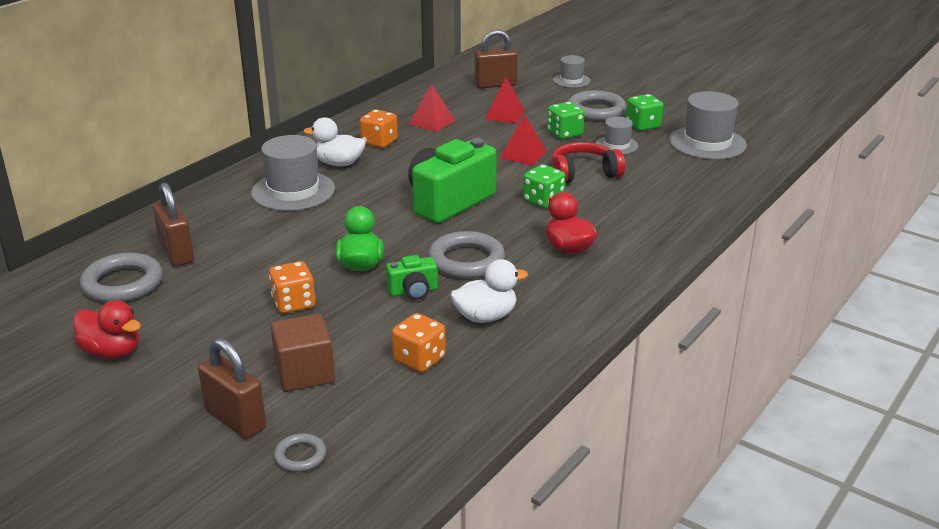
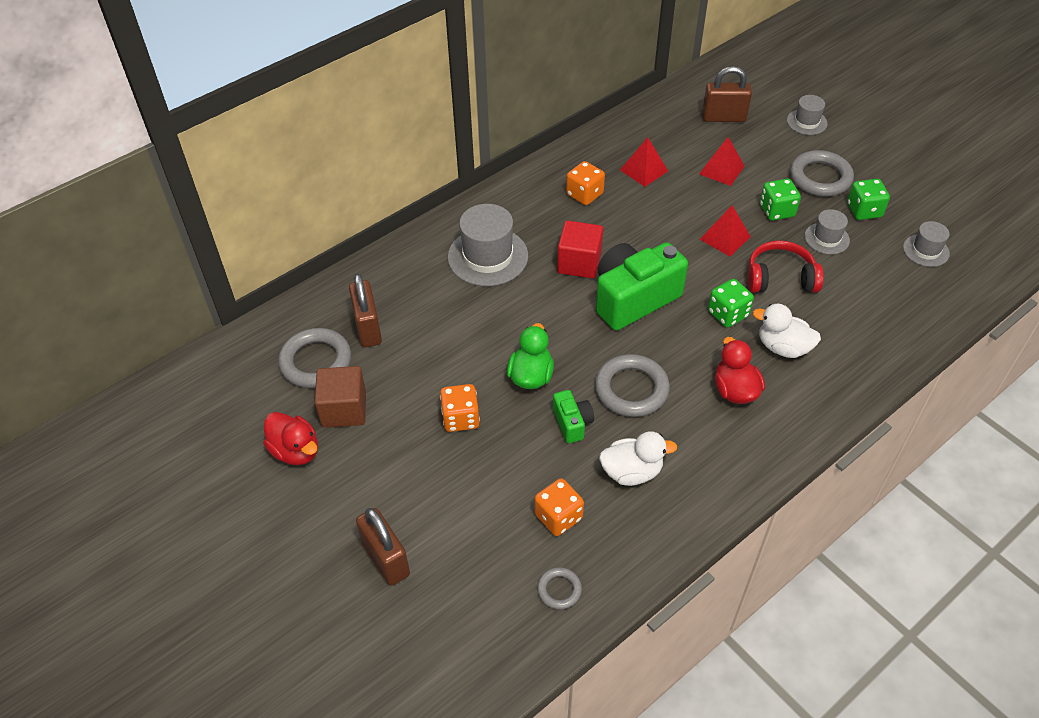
camera: 15 degrees right, 20 degrees up
brown cube [271,313,335,392] -> brown cube moved to [315,366,366,428]
grey ring [274,433,326,472] -> grey ring moved to [537,567,582,609]
white duck [303,117,366,166] -> white duck moved to [753,304,821,358]
green camera [386,255,438,300] -> green camera turned 105 degrees counterclockwise [553,390,594,443]
grey hat [669,91,747,160] -> grey hat [903,221,950,267], size x0.56
none -> red cube [557,220,603,279]

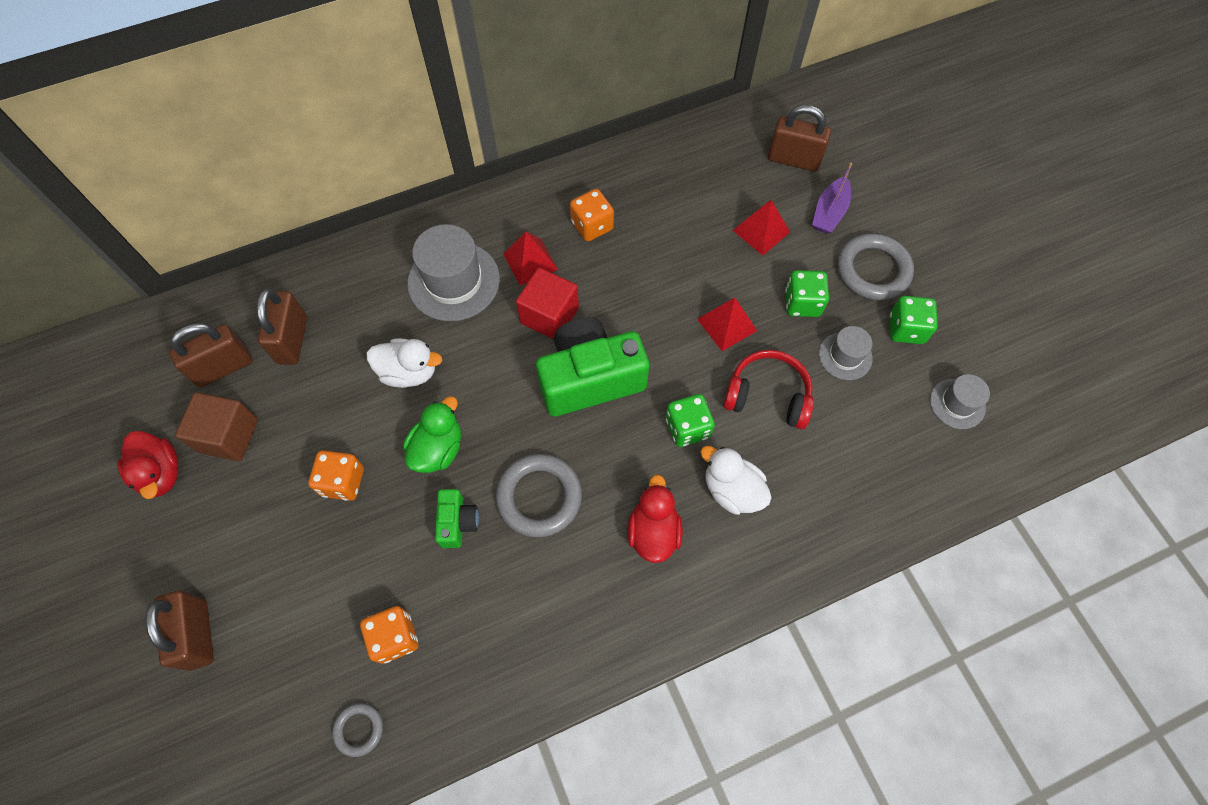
camera: 15 degrees right, 15 degrees up
grey ring [278,328,351,388] -> brown padlock [169,323,253,388]
white duck [599,431,677,486] -> white duck moved to [367,338,442,388]
red pyramid [620,137,668,187] -> red pyramid moved to [503,232,558,286]
grey hat [787,95,828,135] -> none
none -> purple boat [812,163,852,234]

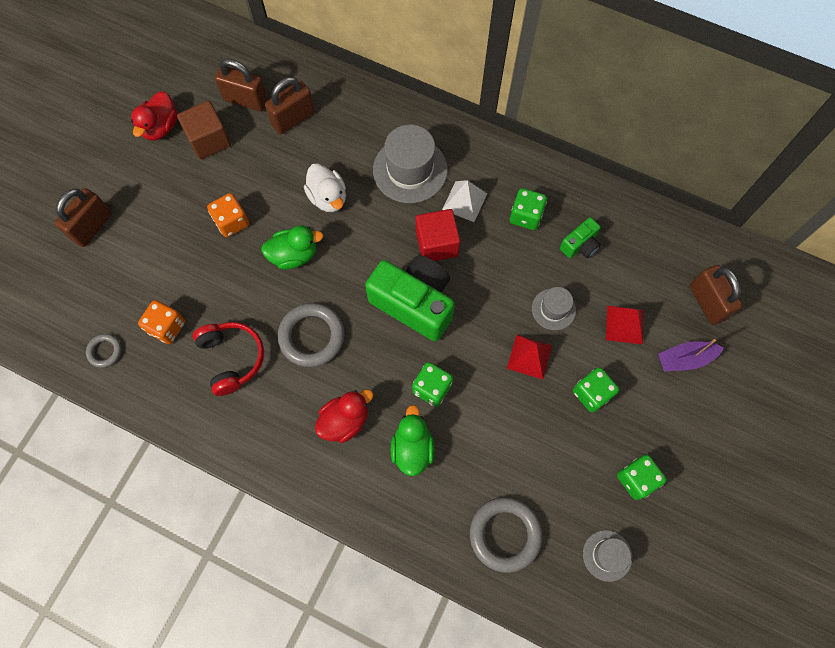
camera: 50 degrees right, 5 degrees up
green camera [435,489,479,548] -> green camera moved to [560,217,601,258]
red pyramid [503,232,558,286] -> white pyramid [442,180,487,222]
orange dice [570,189,614,241] -> green dice [510,188,547,230]
white duck [700,446,771,515] -> green duck [391,405,435,476]
red headphones [723,350,814,429] -> red headphones moved to [193,322,264,396]
grey hat [819,326,873,380] -> grey hat moved to [532,287,576,330]
grey ring [837,233,914,300] -> grey ring moved to [470,497,542,573]

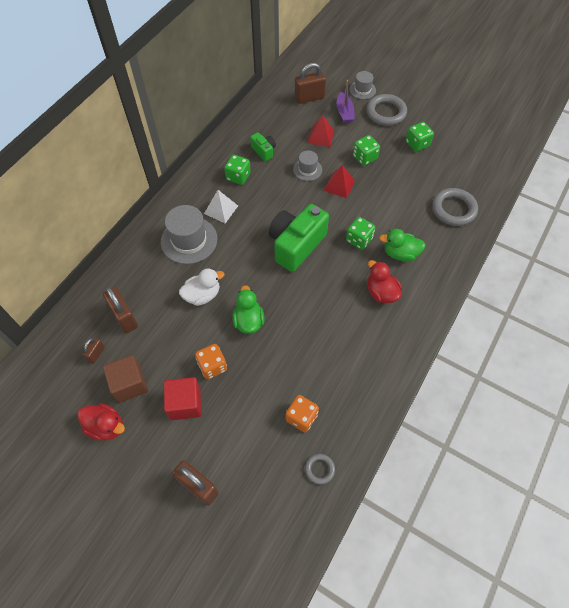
camera: 85 degrees left, 10 degrees down
red headphones [193,322,264,396] -> none
brown padlock [215,59,268,111] -> brown padlock [82,337,105,364], size x0.55
grey ring [278,303,345,367] -> grey ring moved to [367,94,407,126]
red cube [416,209,460,261] -> red cube moved to [164,377,202,420]
grey hat [583,530,632,582] -> grey hat moved to [349,71,376,99]

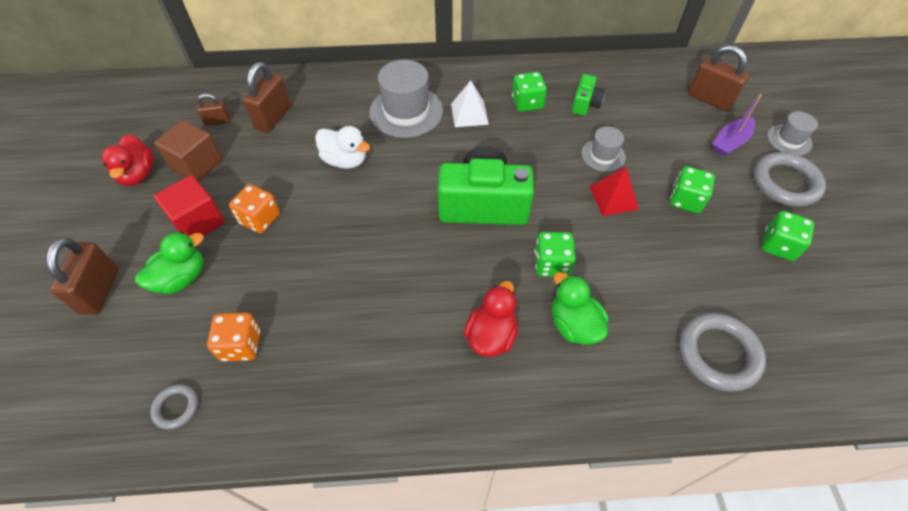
camera: 55 degrees right, 5 degrees down
green duck [233,285,265,334] -> green duck moved to [135,232,204,294]
red pyramid [308,115,334,147] -> none

